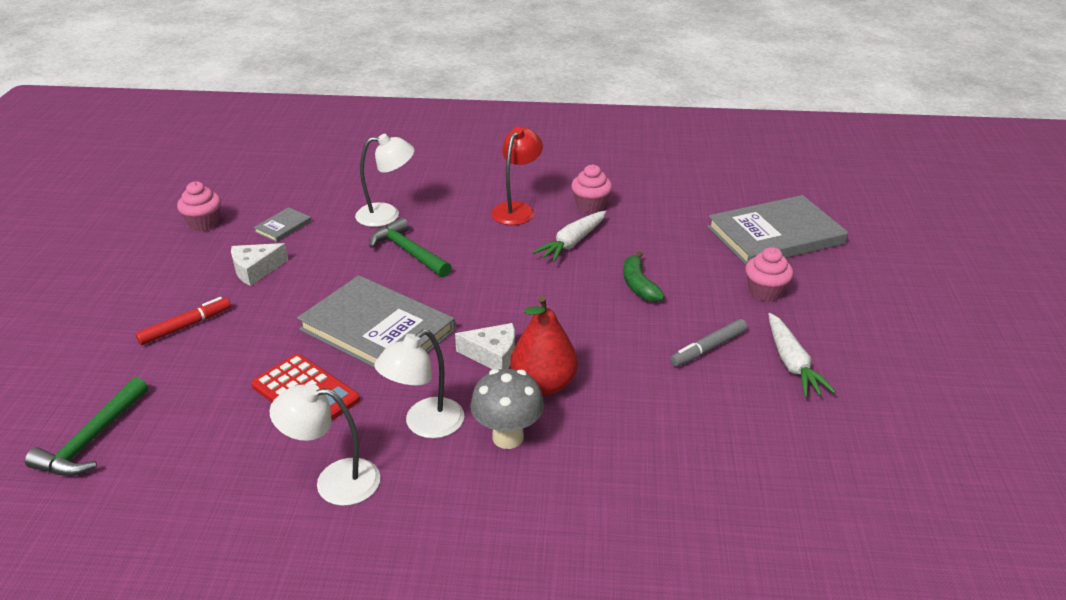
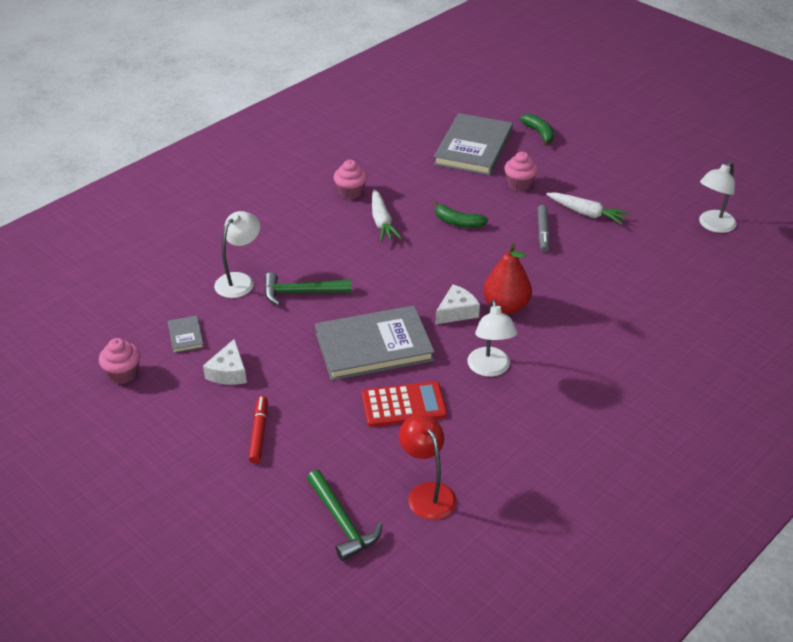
camera: 50 degrees left, 5 degrees up
white lamp [269,384,380,506] -> white lamp moved to [699,162,737,233]
grey mushroom [470,369,544,449] -> none
red lamp [491,127,543,225] -> red lamp moved to [399,415,457,520]
none -> green banana [520,114,554,146]

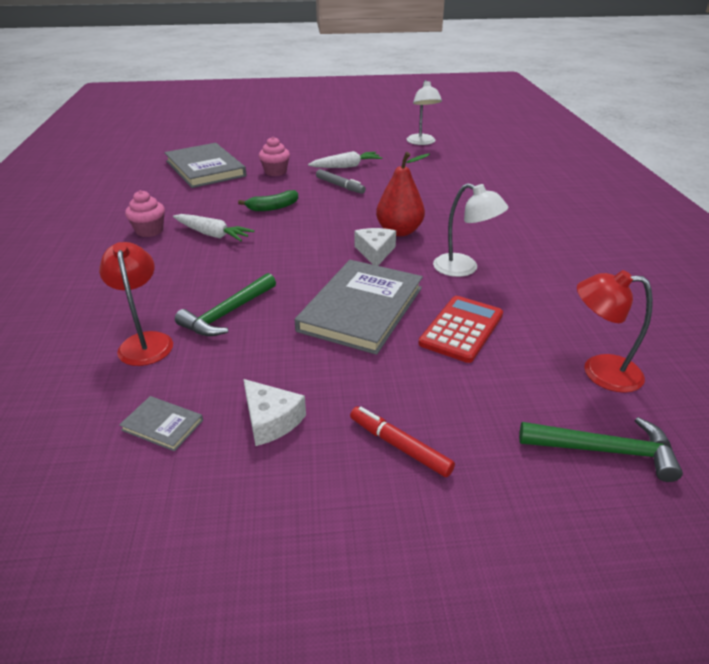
camera: 50 degrees left, 5 degrees down
pink cupcake [99,338,141,384] -> none
white lamp [214,211,260,298] -> red lamp [99,242,173,366]
green banana [520,114,554,146] -> none

